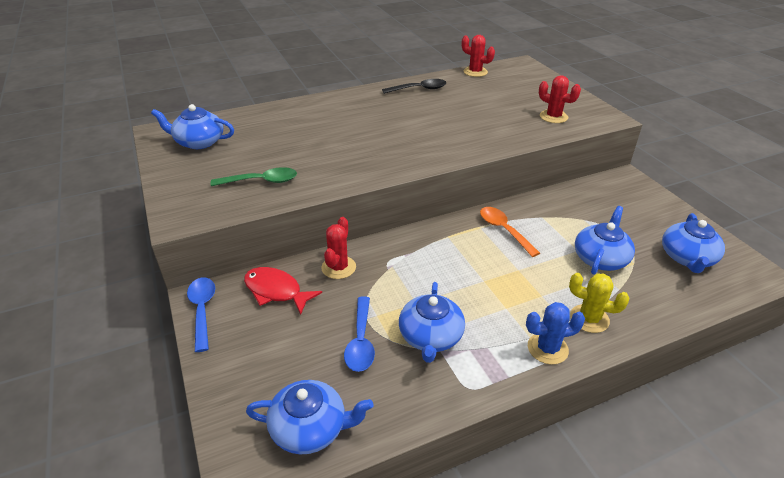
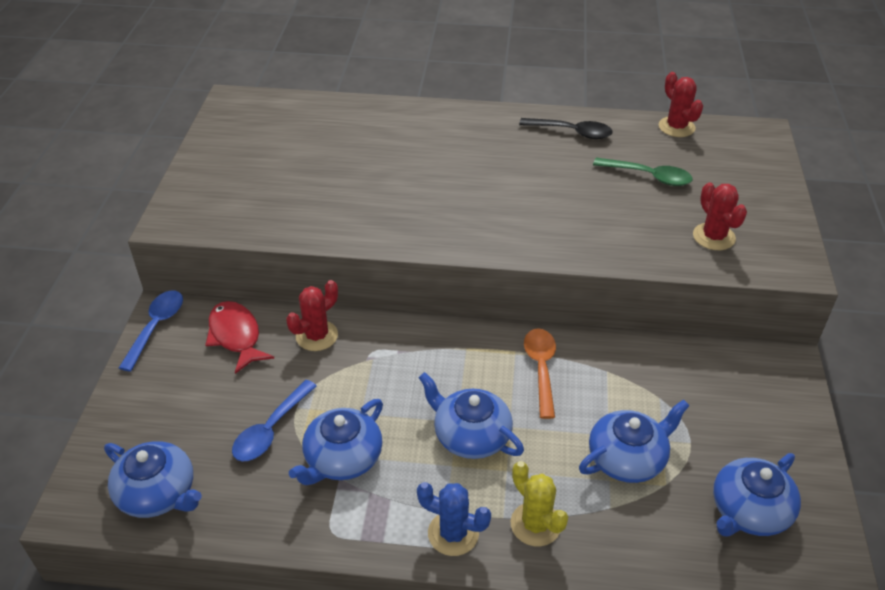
camera: 30 degrees right, 5 degrees up
blue teapot [151,104,234,149] -> blue teapot moved to [419,372,524,459]
green spoon [211,167,297,186] -> green spoon moved to [593,158,693,186]

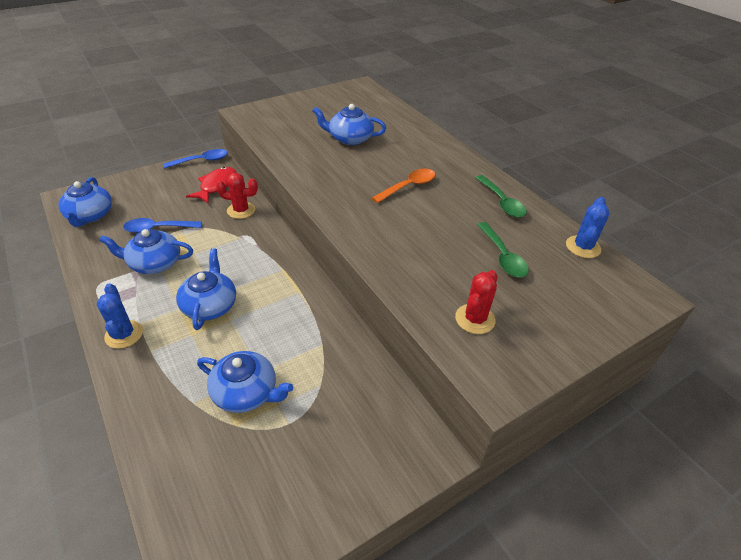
camera: 50 degrees right, 0 degrees up
yellow cactus [511,461,568,546] -> none
black spoon [519,118,613,139] -> green spoon [475,175,527,218]
orange spoon [524,329,556,419] -> orange spoon moved to [372,169,435,203]
red cactus [659,72,703,137] -> blue cactus [566,197,610,258]
blue teapot [713,453,801,536] -> blue teapot moved to [313,104,386,145]

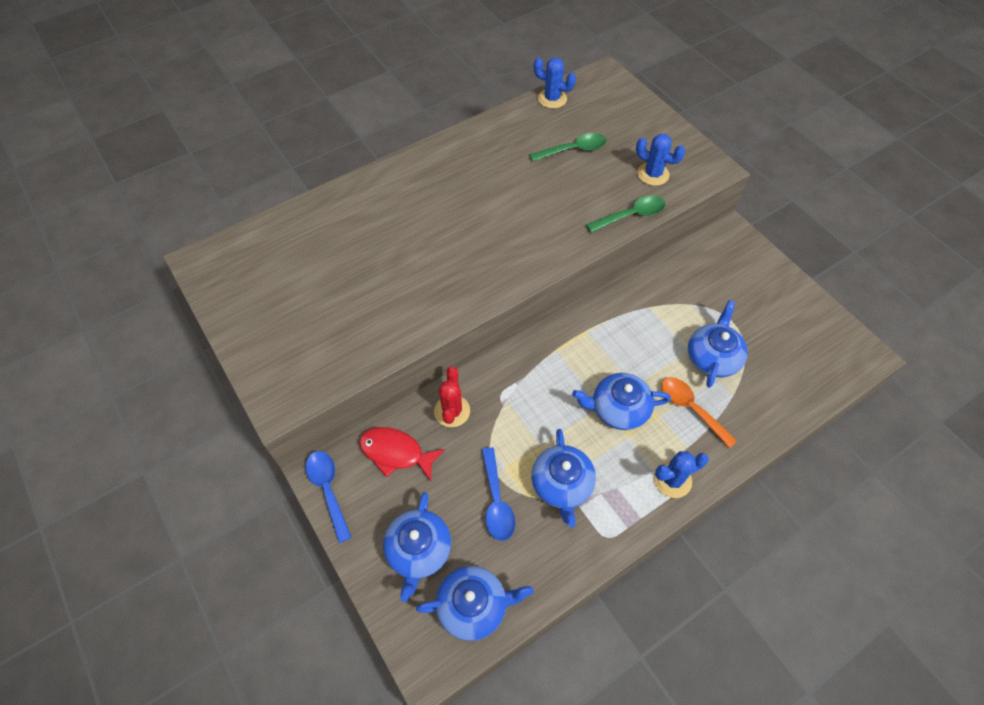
camera: 90 degrees left, 15 degrees up
blue teapot [313,104,386,145] -> blue teapot moved to [383,492,451,602]
orange spoon [372,169,435,203] -> orange spoon moved to [661,377,737,448]
red cactus [455,270,498,334] -> blue cactus [636,134,685,186]
green spoon [475,175,527,218] -> green spoon moved to [586,195,665,233]

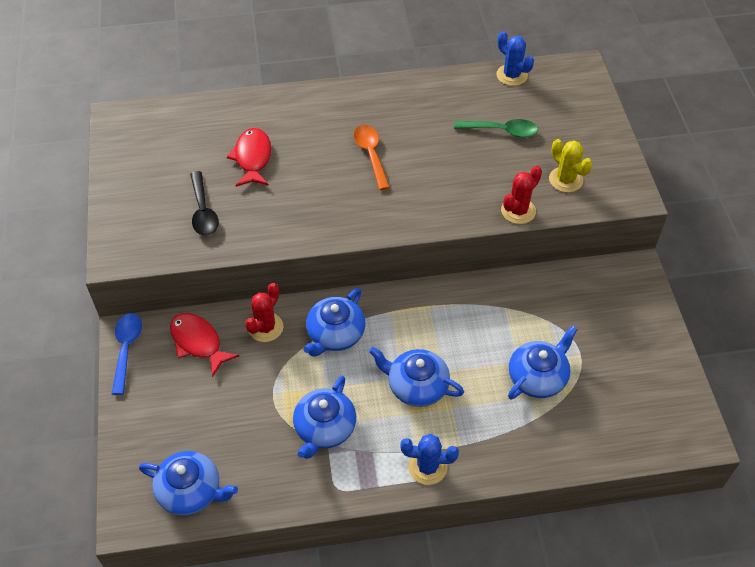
camera: 25 degrees right, 5 degrees down
blue teapot [383,492,451,602] -> blue teapot moved to [303,288,365,357]
blue spoon [482,447,516,541] -> none
green spoon [586,195,665,233] -> red cactus [501,166,542,224]
blue cactus [636,134,685,186] -> yellow cactus [549,139,592,192]
orange spoon [661,377,737,448] -> orange spoon moved to [353,125,390,190]
none -> black spoon [190,171,219,236]
none -> red fish [227,128,271,186]

